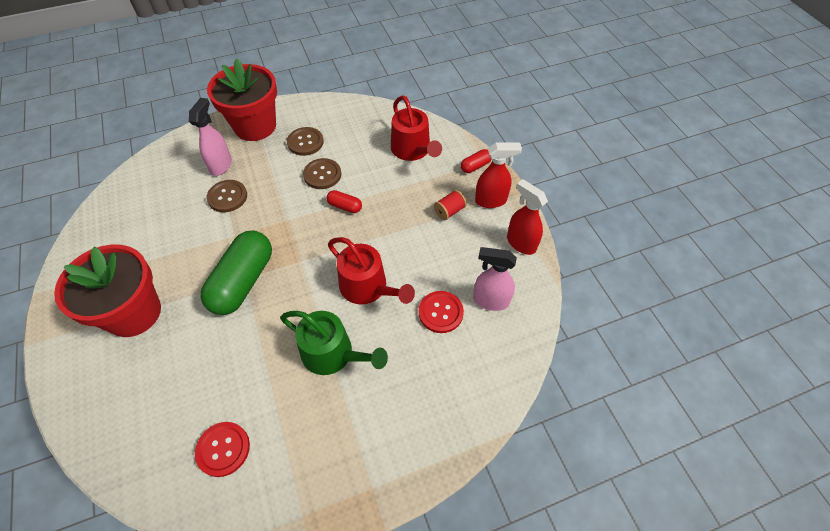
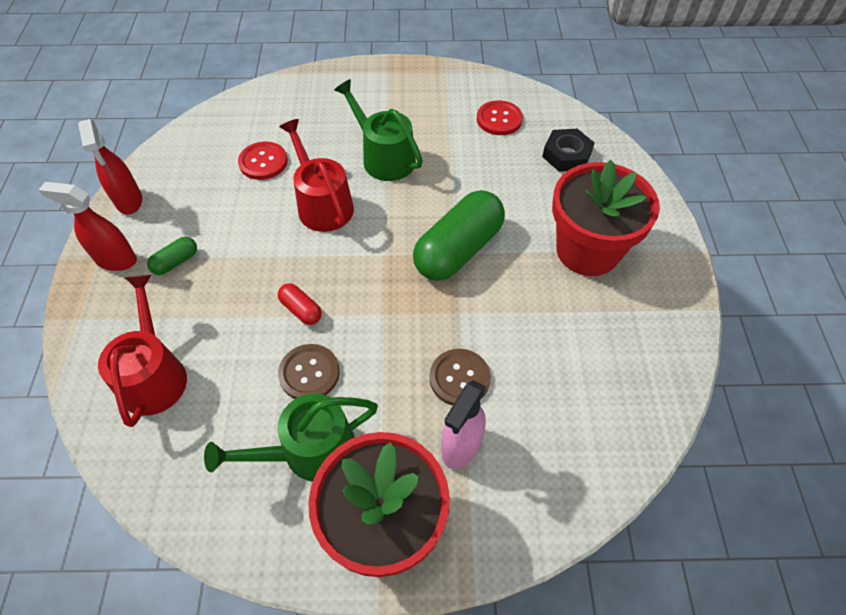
camera: 160 degrees left, 0 degrees up
brown button [287,127,324,156] -> green watering can [204,393,378,482]
red spool [434,190,467,220] -> green capsule [147,237,197,275]
red capsule [461,149,492,173] -> none
pink spray bottle [473,247,517,311] -> none
none -> black nut [542,129,595,172]

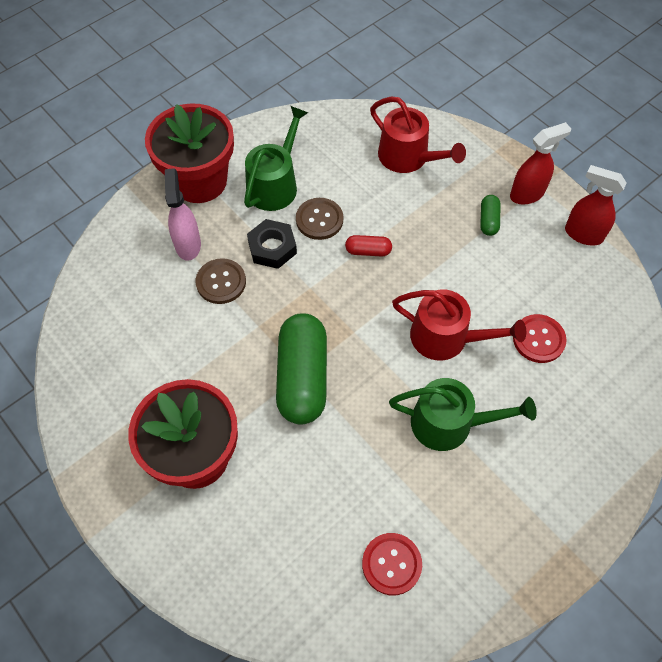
camera: 140 degrees right, 5 degrees up
black nut [542,129,595,172] -> black nut moved to [247,219,297,269]

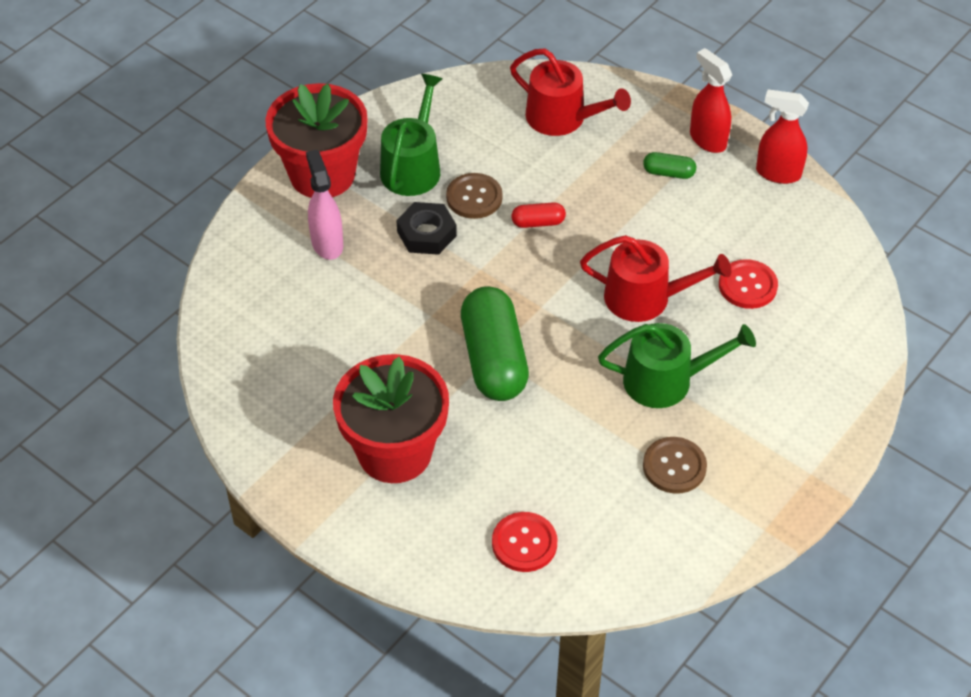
camera: 10 degrees left, 10 degrees down
brown button [196,258,246,304] -> brown button moved to [643,437,707,494]
red button [362,533,422,595] -> red button moved to [492,512,557,572]
green capsule [480,195,501,236] -> green capsule turned 75 degrees counterclockwise [643,152,696,179]
red spray bottle [510,122,571,204] -> red spray bottle turned 90 degrees counterclockwise [690,48,732,153]

